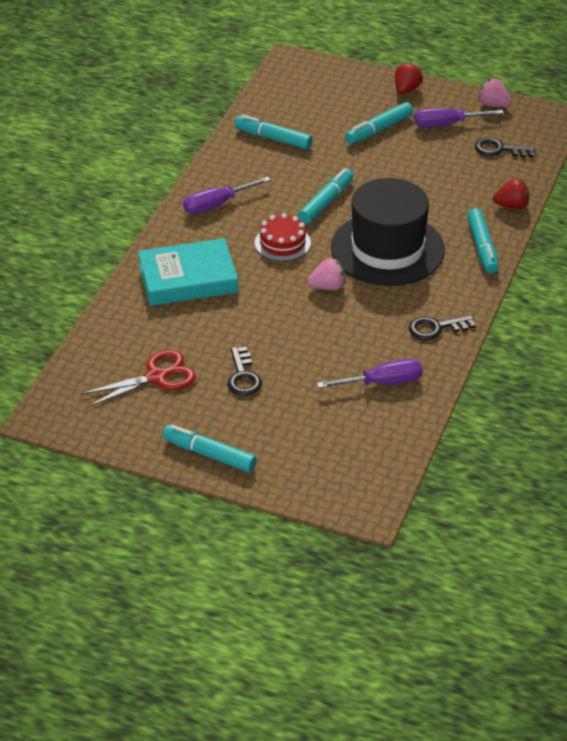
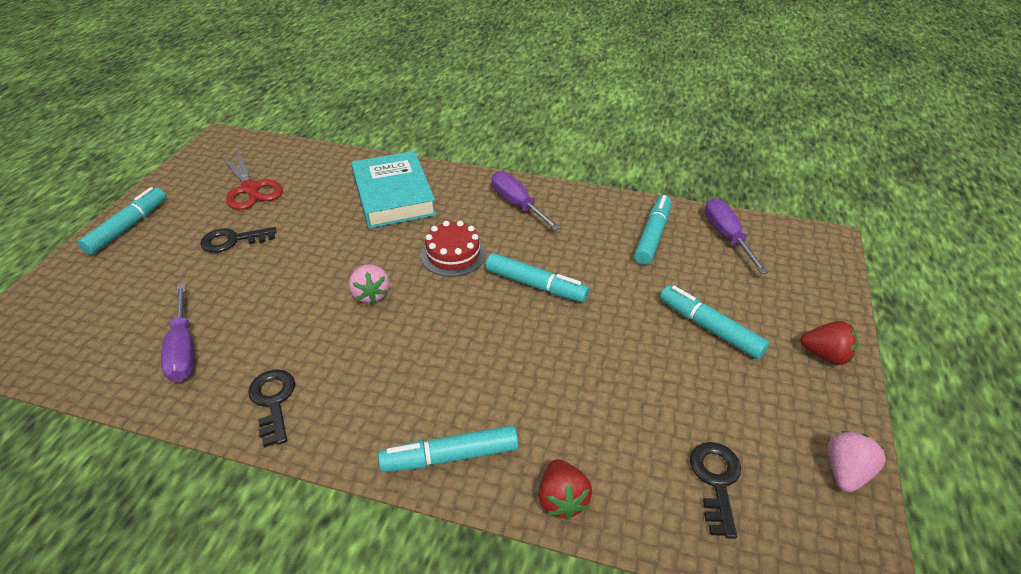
camera: 85 degrees right, 0 degrees up
black hat [331,178,445,286] -> none
purple screwdriver [414,108,504,128] -> purple screwdriver moved to [704,198,769,274]

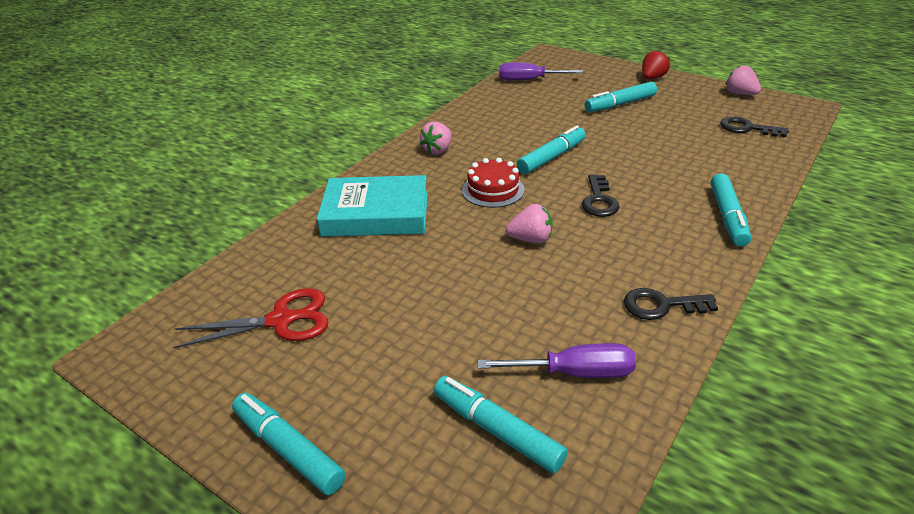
camera: 70 degrees left, 5 degrees down
black key [200,227,276,253] -> black key moved to [582,174,620,217]
purple screwdriver [492,171,561,231] -> pink strawberry [420,122,452,154]
red strawberry [538,459,592,519] -> none
turquoise marker [634,195,671,265] -> turquoise marker moved to [434,376,568,474]

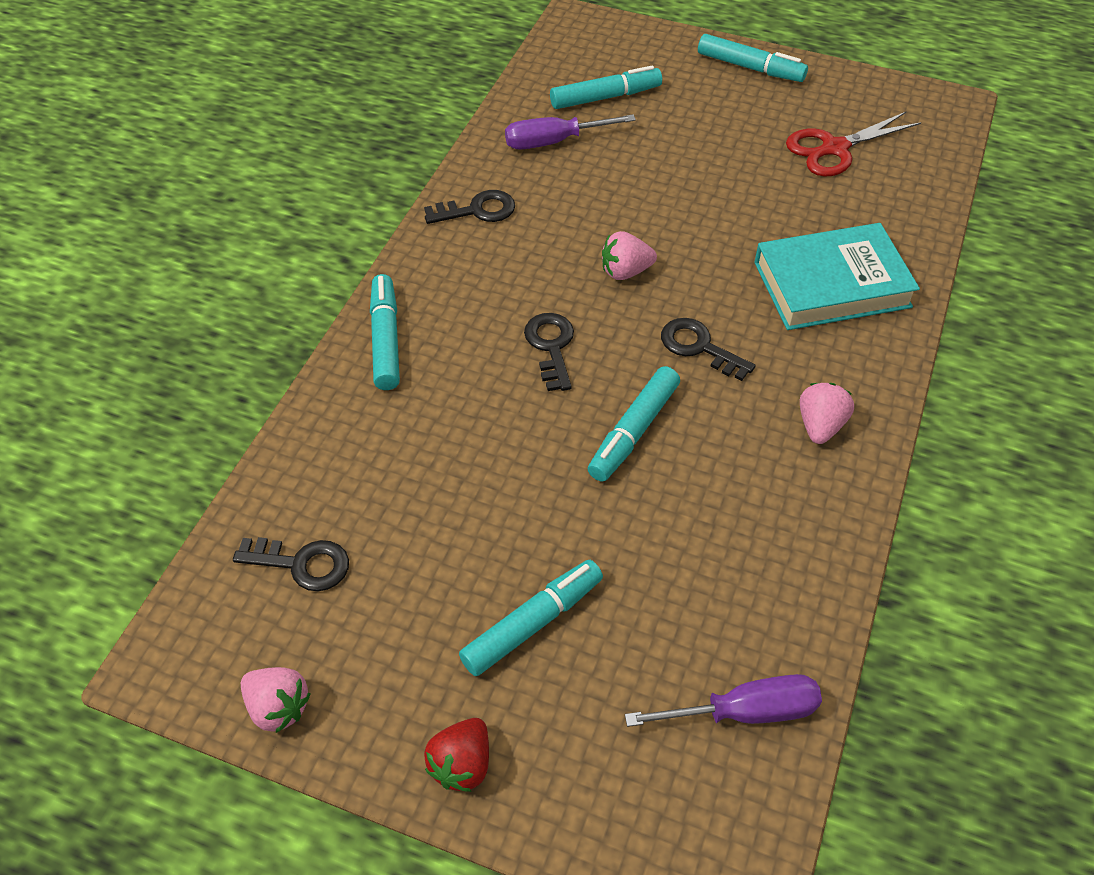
camera: 165 degrees right, 15 degrees up
turquoise marker [434,376,568,474] -> turquoise marker turned 45 degrees counterclockwise [550,65,662,109]
red cake [462,158,525,208] -> black key [661,318,756,381]

